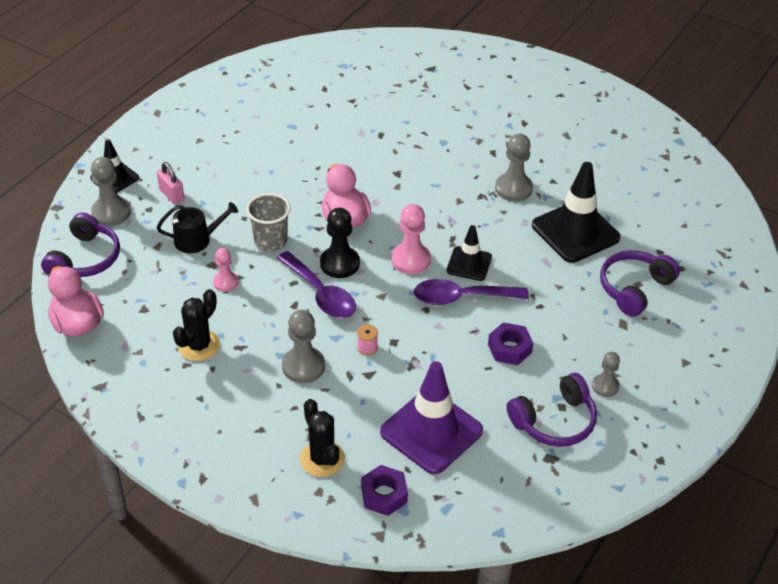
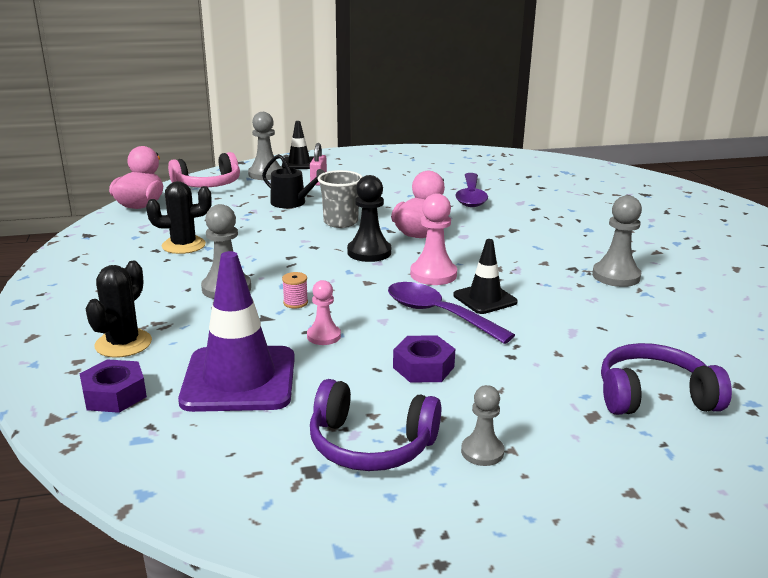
camera: 45 degrees right, 20 degrees down
purple headphones [41,212,120,277] -> pink headphones [168,152,240,188]
pink pawn [213,248,238,292] -> pink pawn moved to [307,280,341,345]
purple spoon [277,251,356,318] -> purple spoon moved to [455,173,488,207]
black traffic cone [532,162,620,263] -> none

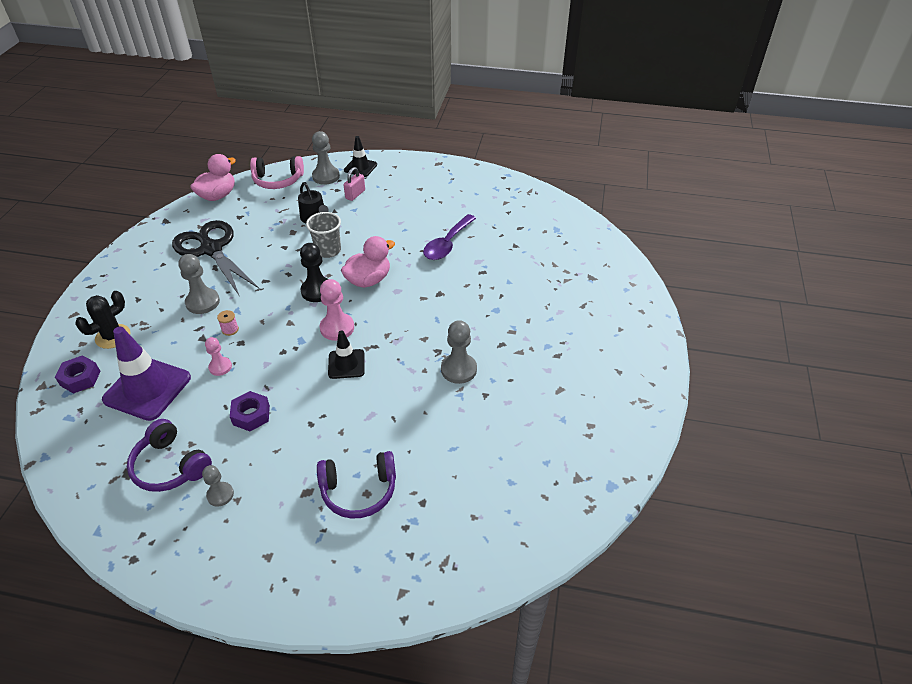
camera: 25 degrees right, 20 degrees up
black cactus [146,181,212,254] -> black scissors [172,220,260,295]
purple spoon [388,282,515,344] -> none
purple headphones [601,343,732,415] -> purple headphones turned 150 degrees clockwise [317,451,396,519]

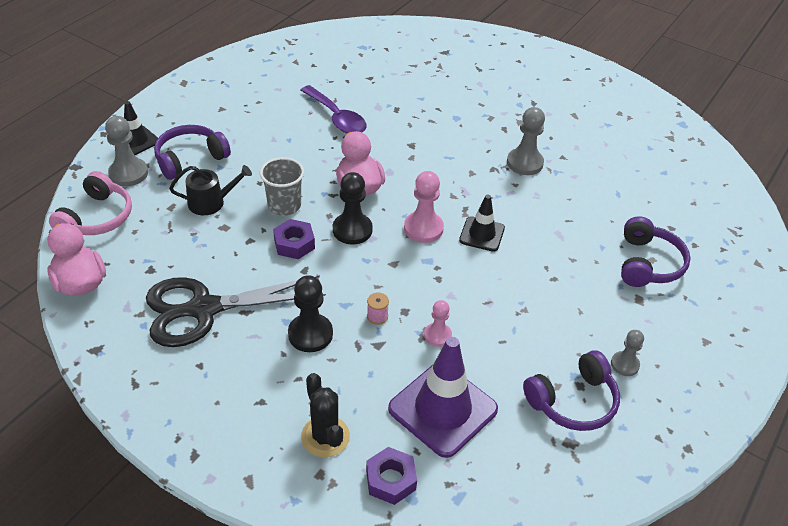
camera: 70 degrees left, 0 degrees up
grey pawn [178,254,220,314] -> black pawn [288,275,333,352]
purple nut [230,391,270,431] -> purple nut moved to [273,219,315,259]
pink padlock [344,167,365,201] -> purple headphones [154,125,231,180]

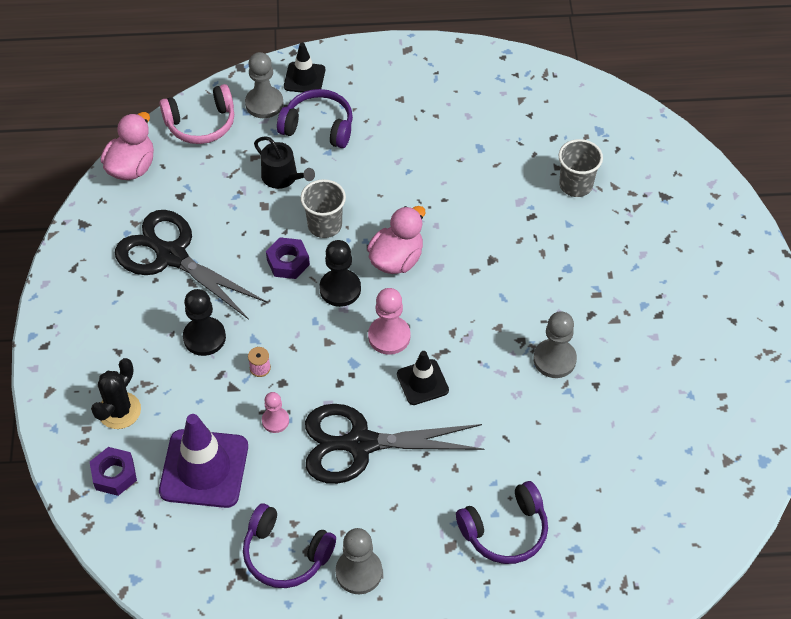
camera: 55 degrees right, 10 degrees up
purple spoon [300,85,366,134] -> none
grey pawn [611,330,644,376] -> grey pawn [336,528,382,594], size x1.61
none -> black scissors [305,404,485,484]
none -> grey cup [559,139,603,197]

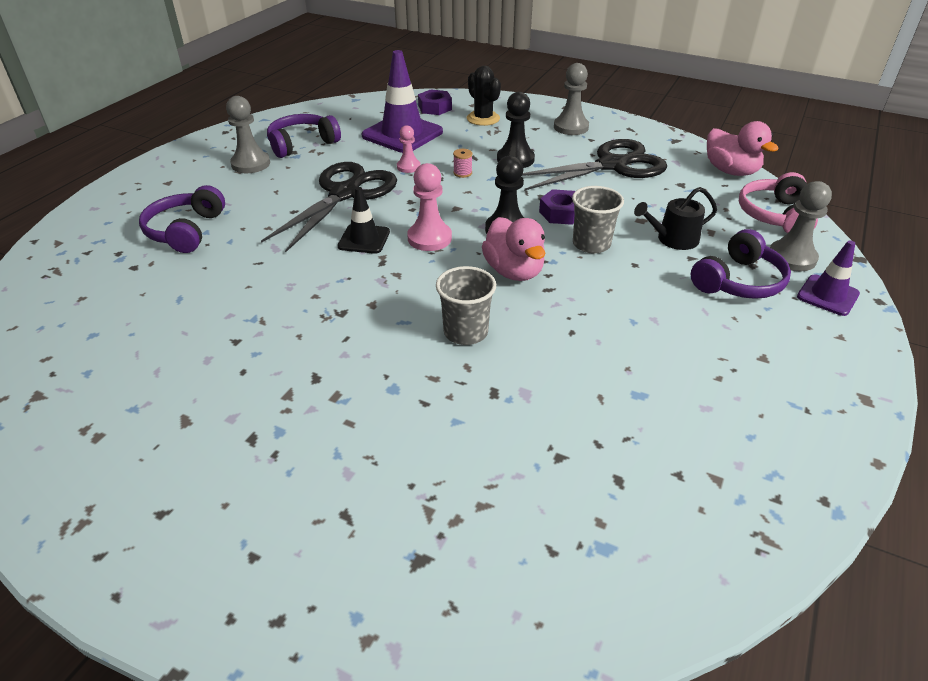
camera: 120 degrees right, 15 degrees down
black traffic cone [284,43,325,93] -> purple traffic cone [797,240,860,316]
grey pawn [534,311,577,378] -> grey pawn moved to [554,63,589,135]
grey cup [559,139,603,197] -> grey cup moved to [436,266,496,345]

